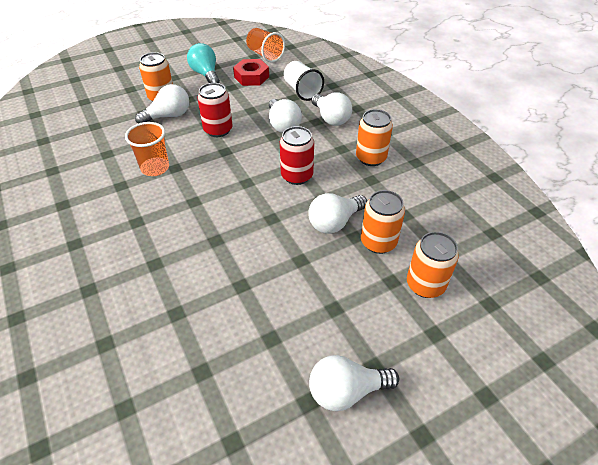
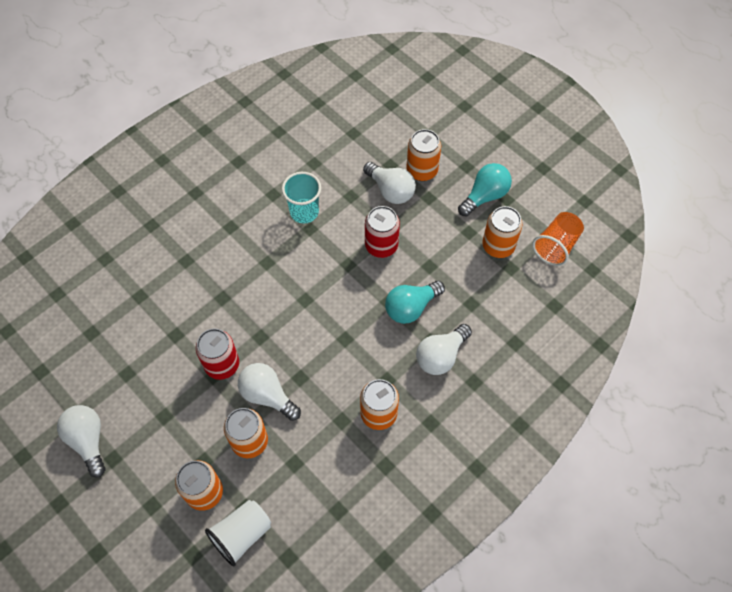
camera: 75 degrees right, 15 degrees up
orange cup [125,122,169,176] -> turquoise cup [282,172,321,224]
red nut [233,59,269,86] -> orange can [482,206,522,258]
white light bulb [269,99,302,133] -> turquoise light bulb [385,281,445,324]
red can [280,126,314,185] -> red can moved to [196,328,239,380]
white cup [284,61,324,101] -> white cup moved to [205,500,271,566]

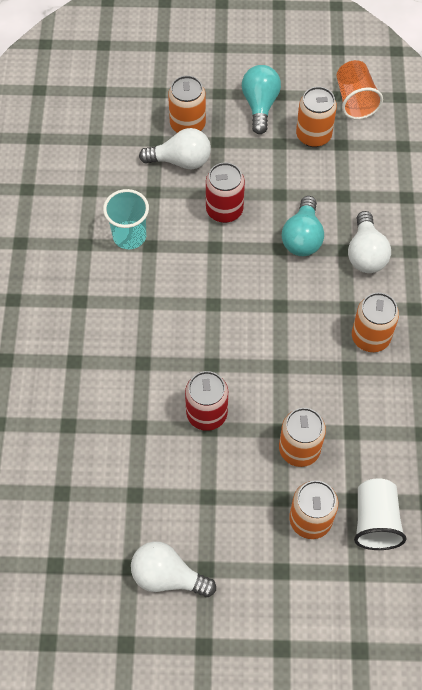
camera: 45 degrees left, 0 degrees up
white light bulb [238,363,301,421] -> none

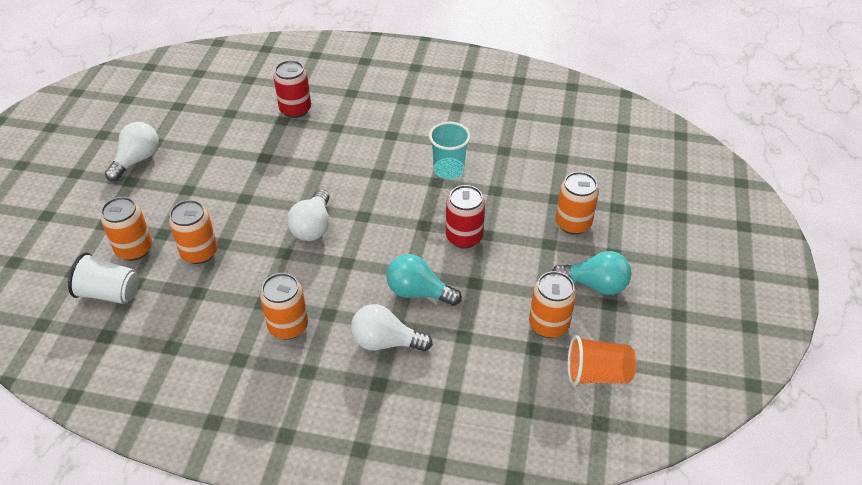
camera: 100 degrees right, 15 degrees down
white light bulb [139,128,211,169] -> white light bulb moved to [287,189,330,241]
red can [185,371,228,431] -> red can moved to [274,60,311,118]

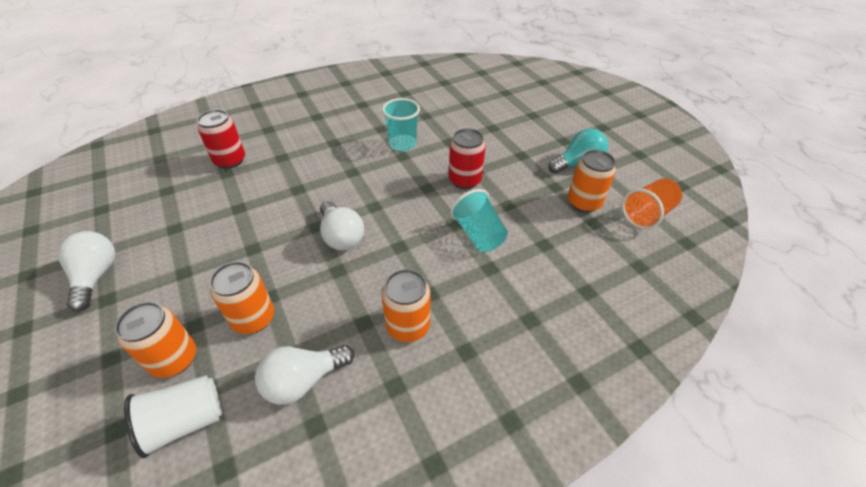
camera: 40 degrees left, 0 degrees up
white light bulb [351,304,433,351] -> white light bulb moved to [255,345,354,405]
turquoise light bulb [387,254,462,306] -> turquoise cup [450,189,508,252]
orange can [555,172,599,235] -> none

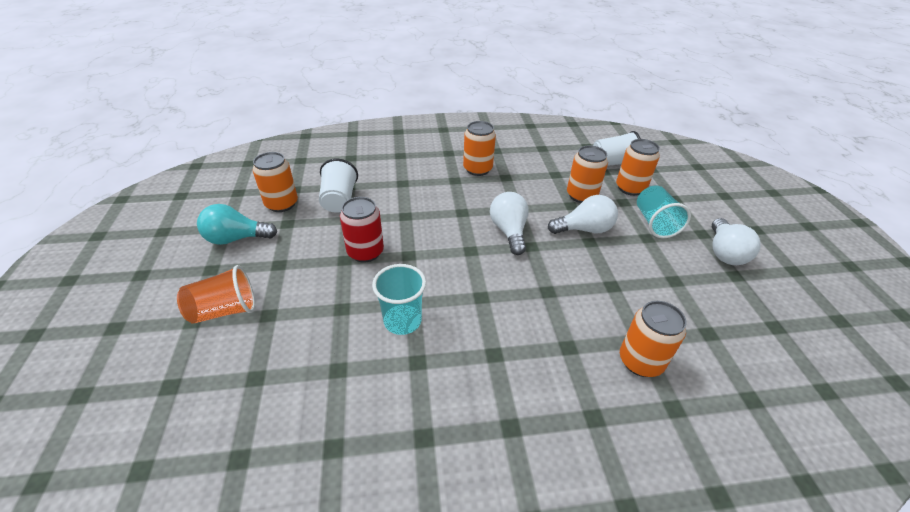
camera: 160 degrees left, 5 degrees down
red can [197,109,245,169] -> orange can [620,301,687,377]
white light bulb [255,345,354,405] -> white light bulb moved to [548,195,618,234]
turquoise cup [450,189,508,252] -> turquoise cup moved to [637,185,691,238]
orange cup [622,178,682,229] -> orange cup moved to [177,265,255,324]
none -> white cup [319,159,358,213]

